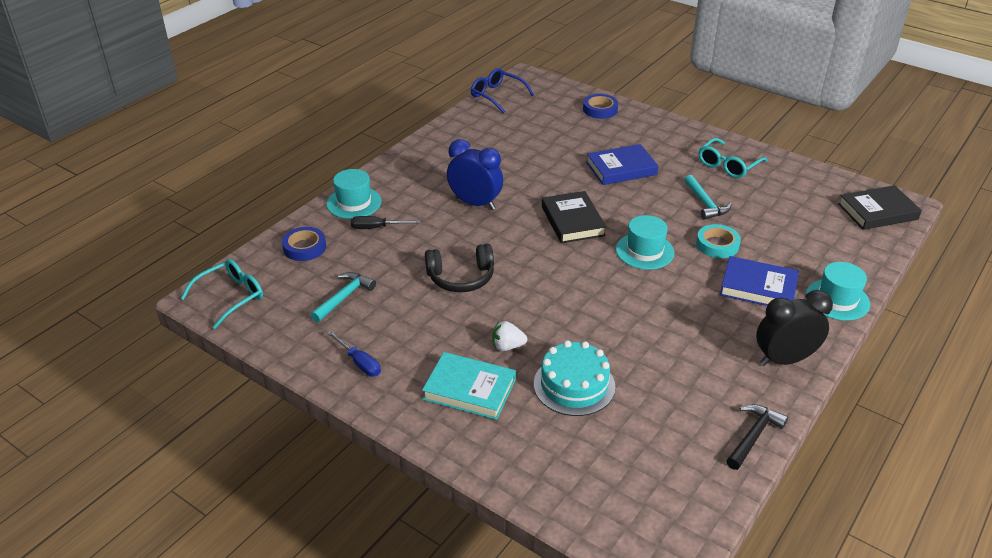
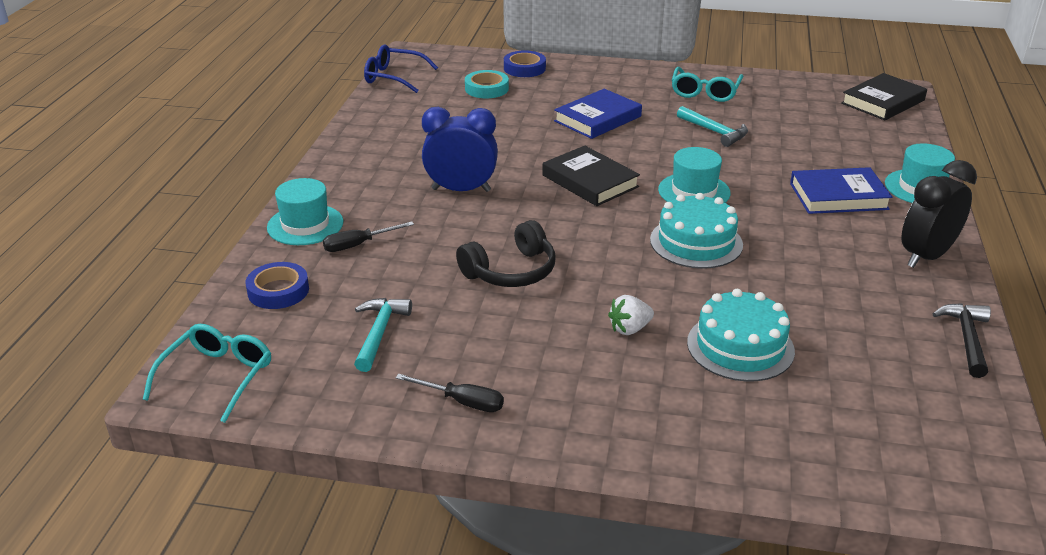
camera: 25 degrees left, 5 degrees down
blue screwdriver [327,330,381,377] -> black screwdriver [396,374,504,412]
turquoise book [422,352,516,420] -> none
turquoise tape [696,224,741,258] -> turquoise tape moved to [465,70,509,98]
none -> turquoise cake [650,193,743,269]

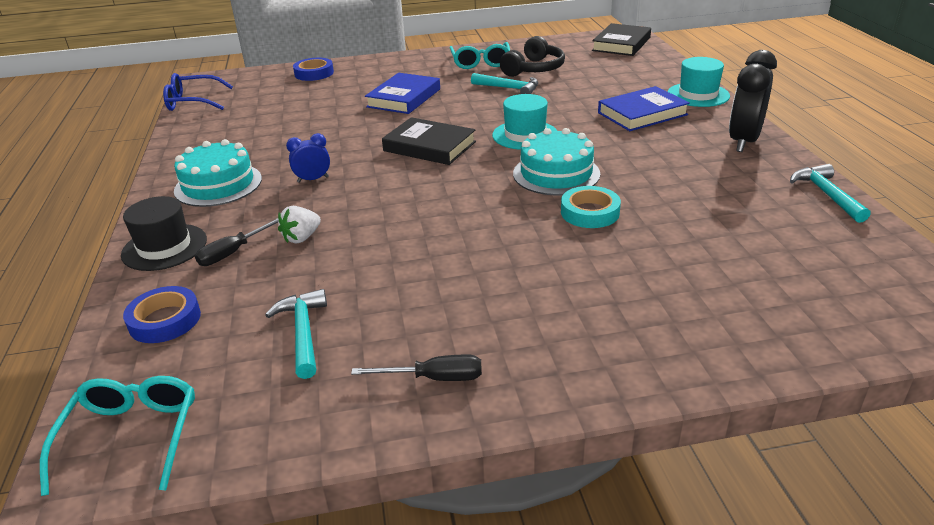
camera: 20 degrees left, 0 degrees up
turquoise hat [267,178,343,245] -> black hat [121,196,207,271]
blue clock [422,107,498,192] -> blue clock [286,133,330,183], size x0.53
black headphones [456,220,556,287] -> black headphones moved to [500,36,565,77]
turquoise tape [465,70,509,98] -> turquoise tape moved to [561,186,621,228]
white strawberry [608,295,654,335] -> white strawberry moved to [278,206,321,244]
turquoise cake [687,289,795,382] -> turquoise cake moved to [174,139,262,207]
black hammer [933,303,991,378] -> turquoise hammer [790,164,870,223]

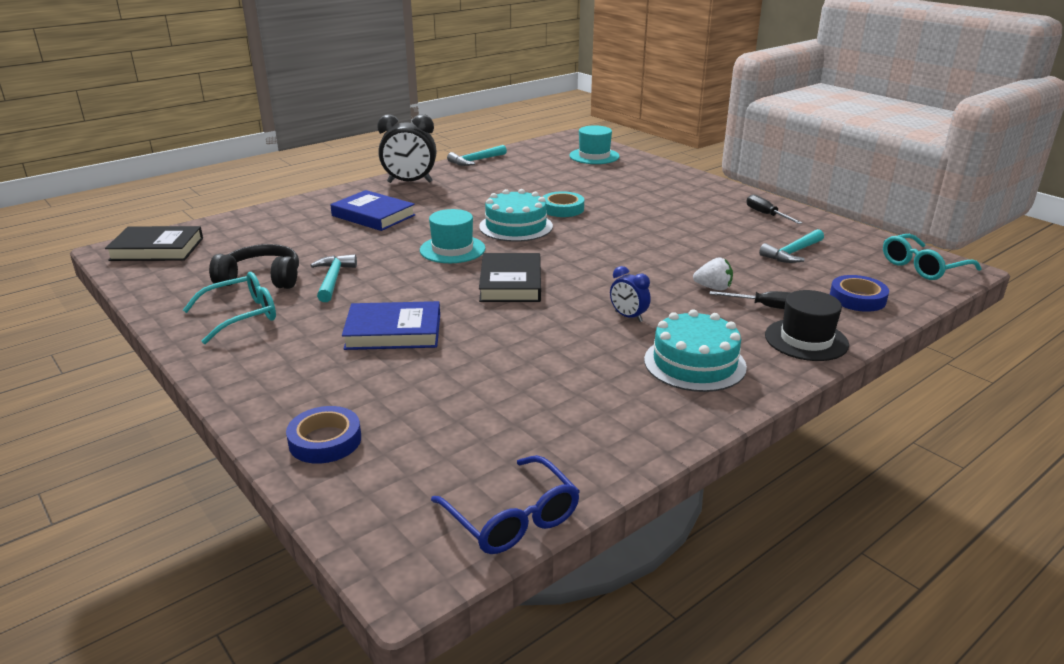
camera: 120 degrees left, 5 degrees down
turquoise hat [667,57,730,107] -> turquoise hat moved to [569,125,619,164]

